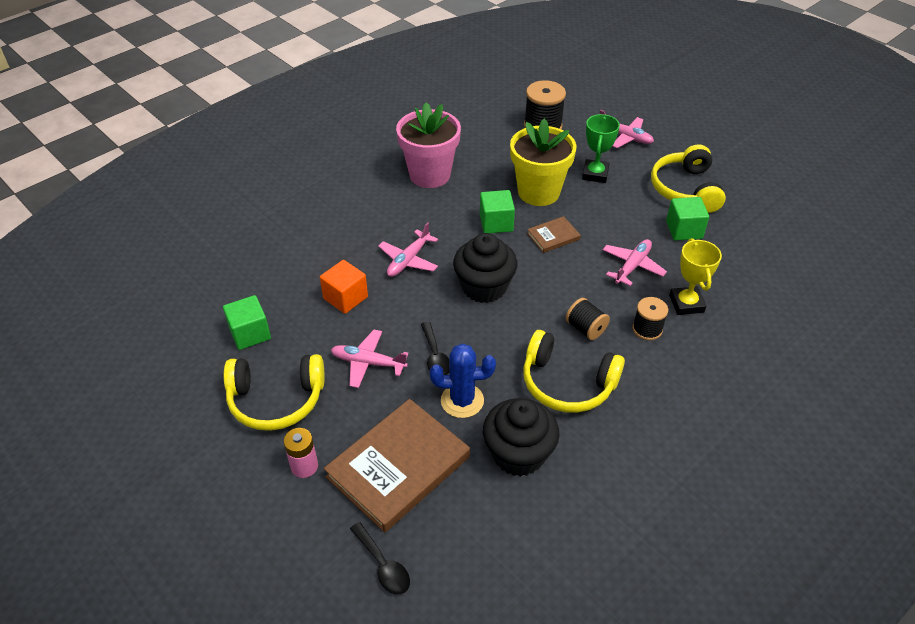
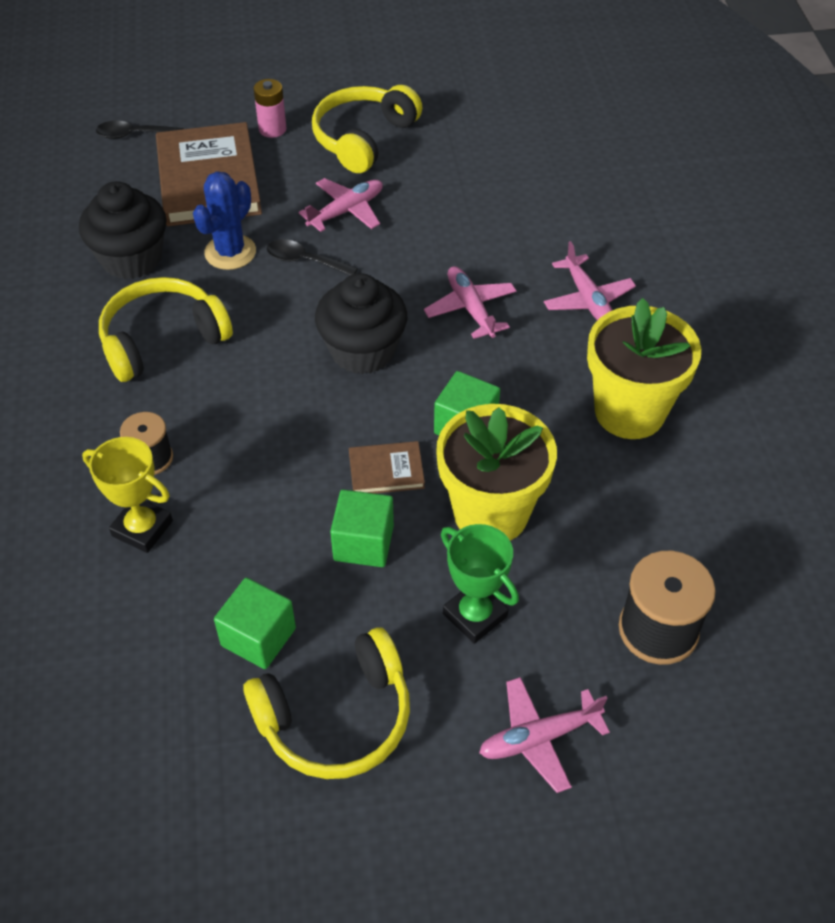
camera: 125 degrees right, 5 degrees up
green cube [223,295,271,350] -> green cube moved to [330,490,394,567]
orange cube [320,260,368,314] -> none
pink flower pot [396,102,461,188] -> yellow flower pot [587,298,701,439]
brown book [527,216,581,253] -> brown book turned 75 degrees clockwise [349,441,425,493]
black spool [566,298,610,340] -> none
pink plane [603,239,667,286] -> pink plane moved to [544,241,636,320]
yellow headphones [651,144,726,213] -> yellow headphones turned 120 degrees clockwise [243,627,410,779]

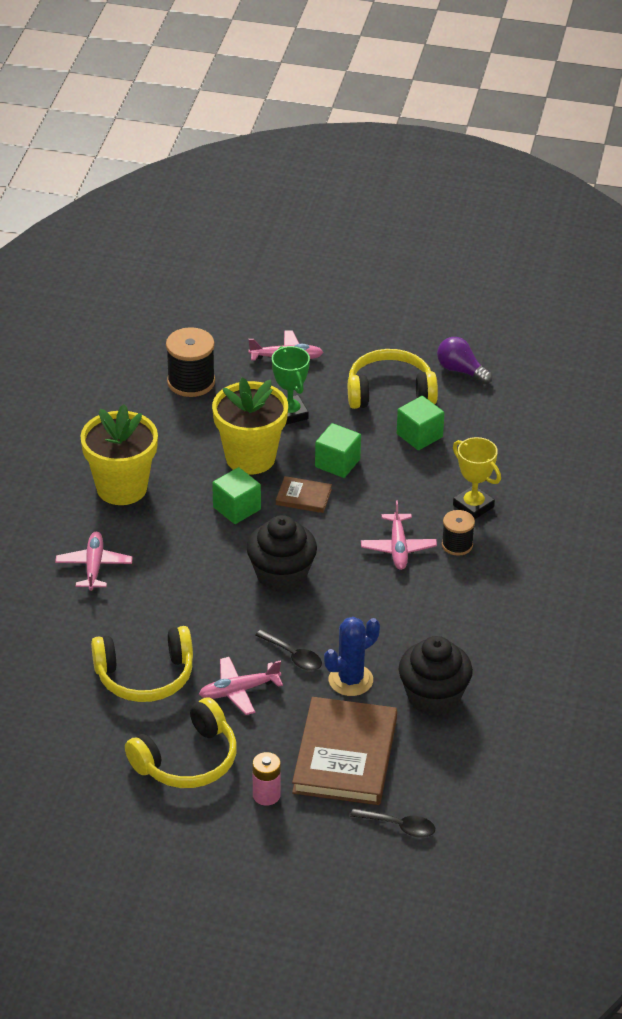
camera: 160 degrees left, 10 degrees down
yellow headphones [99,277,233,382] -> yellow headphones moved to [91,626,193,702]
pink plane [424,266,516,339] -> pink plane moved to [361,501,437,570]
none -> purple light bulb [437,337,493,384]

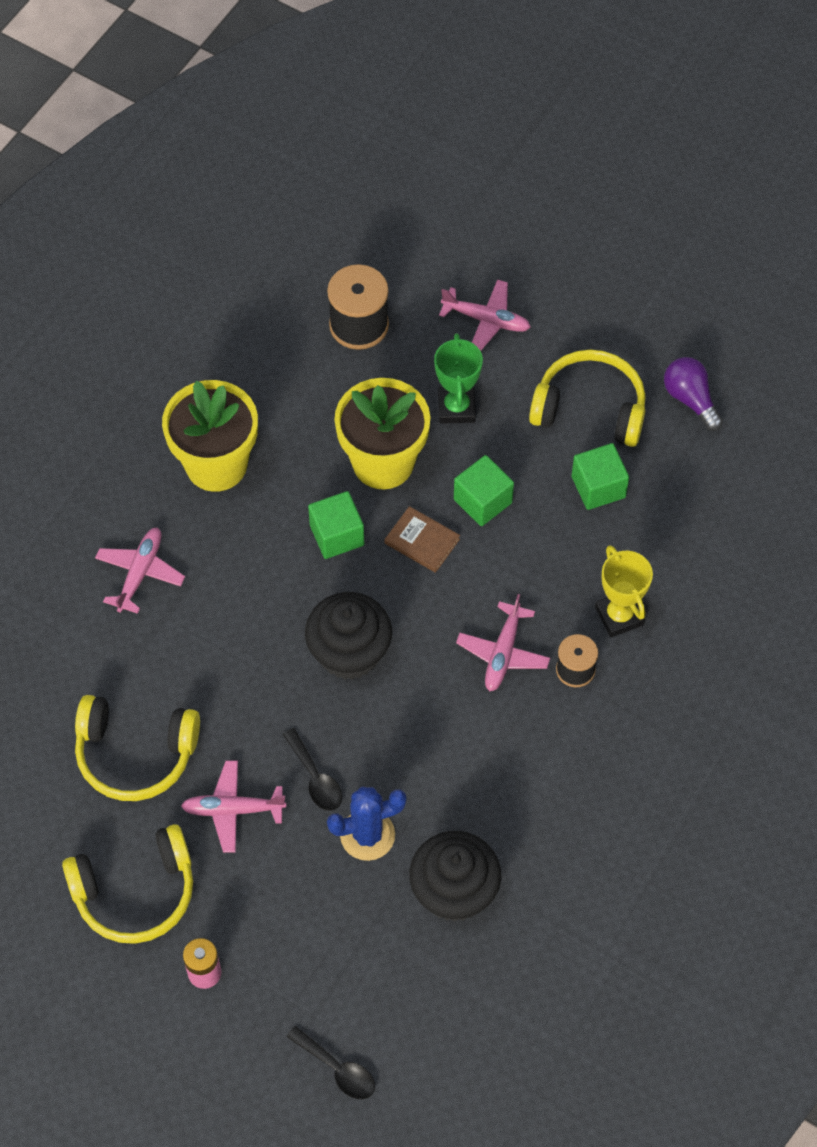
camera: 20 degrees right, 20 degrees up
brown book [292,697,397,805] -> none

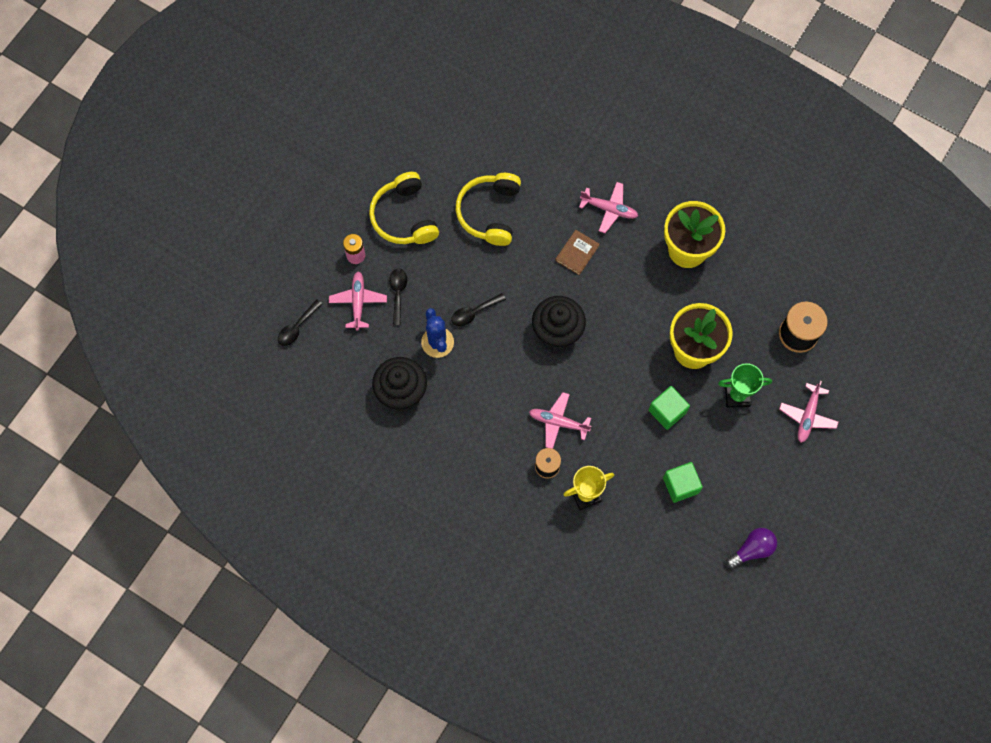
camera: 90 degrees right, 10 degrees up
pink plane [181,760,286,853] -> pink plane moved to [329,271,387,331]
green cube [308,491,364,559] -> none
brown book [385,506,460,573] -> brown book moved to [555,230,599,275]
yellow headphones [529,350,645,447] -> none
none -> black spoon [389,269,407,326]

